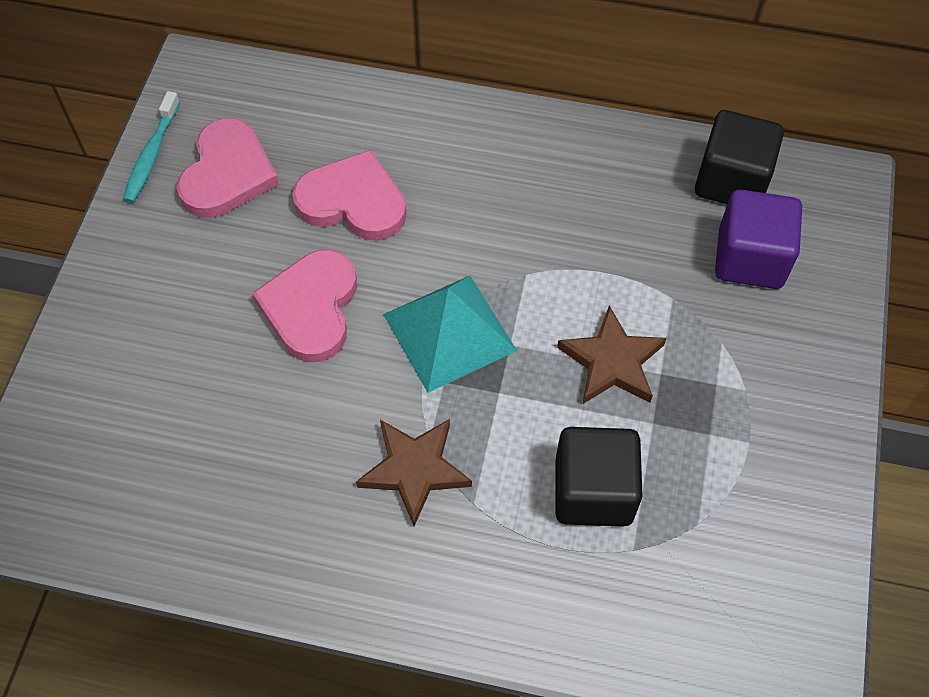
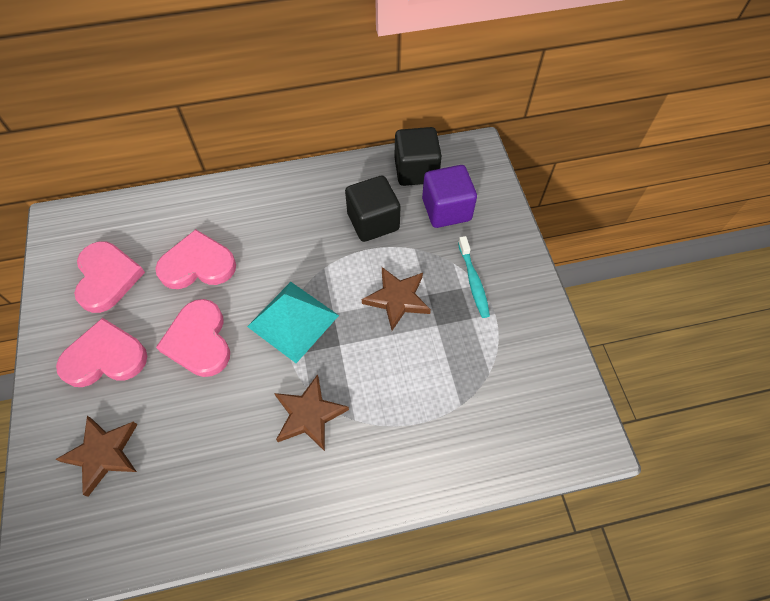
camera: 25 degrees left, 0 degrees up
turquoise toothbrush [123,91,180,203] -> turquoise toothbrush moved to [458,236,490,318]
black cube [555,427,642,527] -> black cube moved to [345,176,401,242]
none -> brown star [55,416,138,497]
none -> pink heart [56,318,147,387]

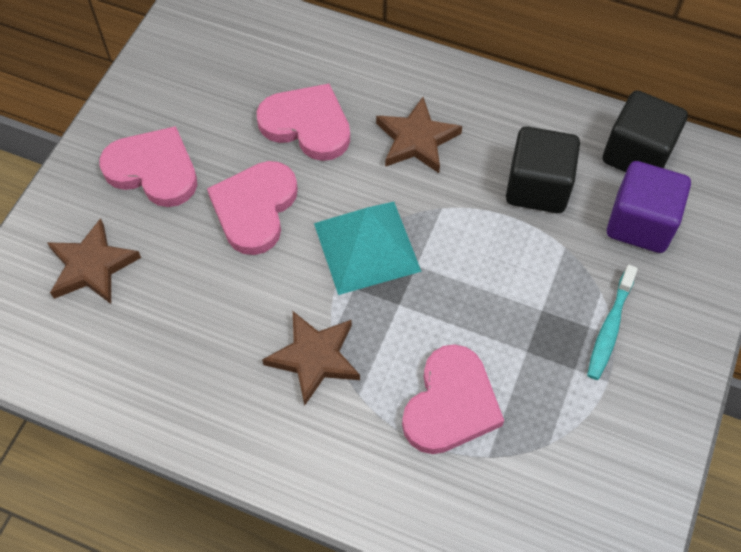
camera: 35 degrees right, 0 degrees up
pink heart [74,241,145,313] -> pink heart moved to [402,344,504,454]
brown star [362,267,431,331] -> brown star moved to [376,97,462,173]

